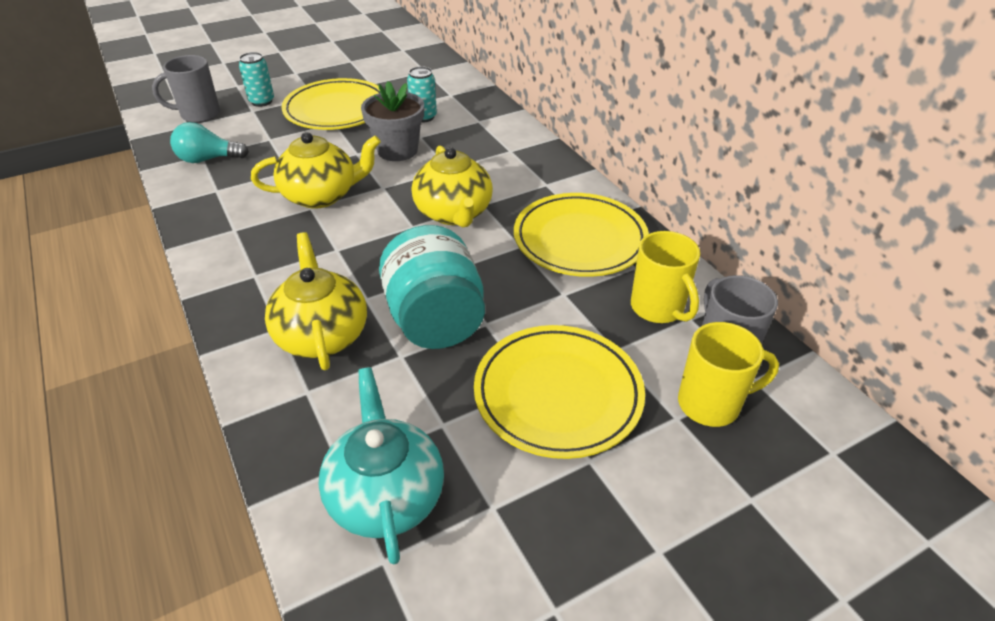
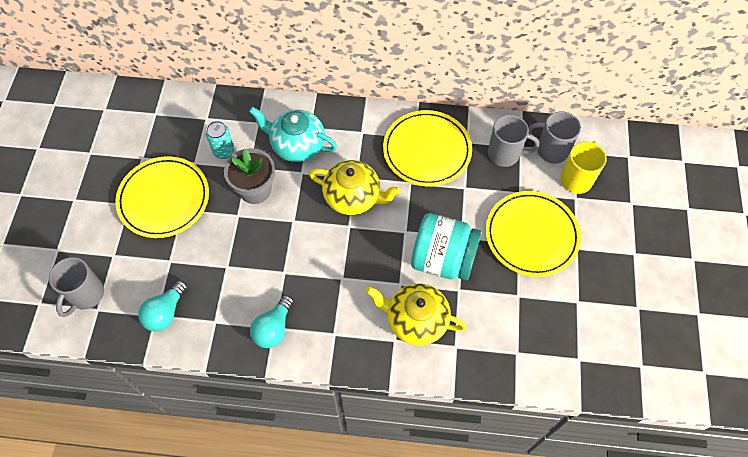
camera: 55 degrees left, 20 degrees up
turquoise can [239,52,274,107] -> none
yellow teapot [251,132,381,209] -> none
turquoise teapot [319,367,444,565] -> turquoise teapot moved to [249,107,337,162]
yellow mug [631,231,700,323] -> grey mug [488,115,539,167]
none -> turquoise light bulb [250,295,294,348]

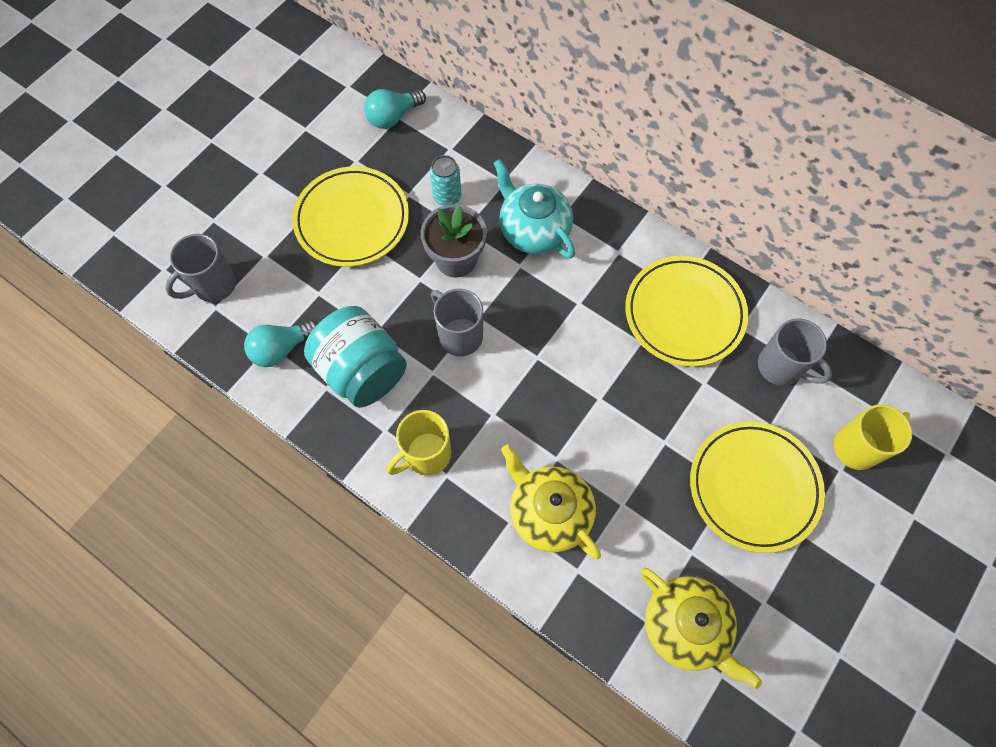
camera: 30 degrees right, 5 degrees up
turquoise light bulb [250,295,294,348] -> turquoise light bulb moved to [364,89,426,129]
yellow teapot [309,160,401,215] -> yellow teapot moved to [641,568,762,689]
turquoise jar [411,213,481,280] -> turquoise jar moved to [304,306,407,408]
grey mug [528,111,581,164] -> grey mug moved to [431,289,483,356]
none -> yellow mug [386,410,451,476]

